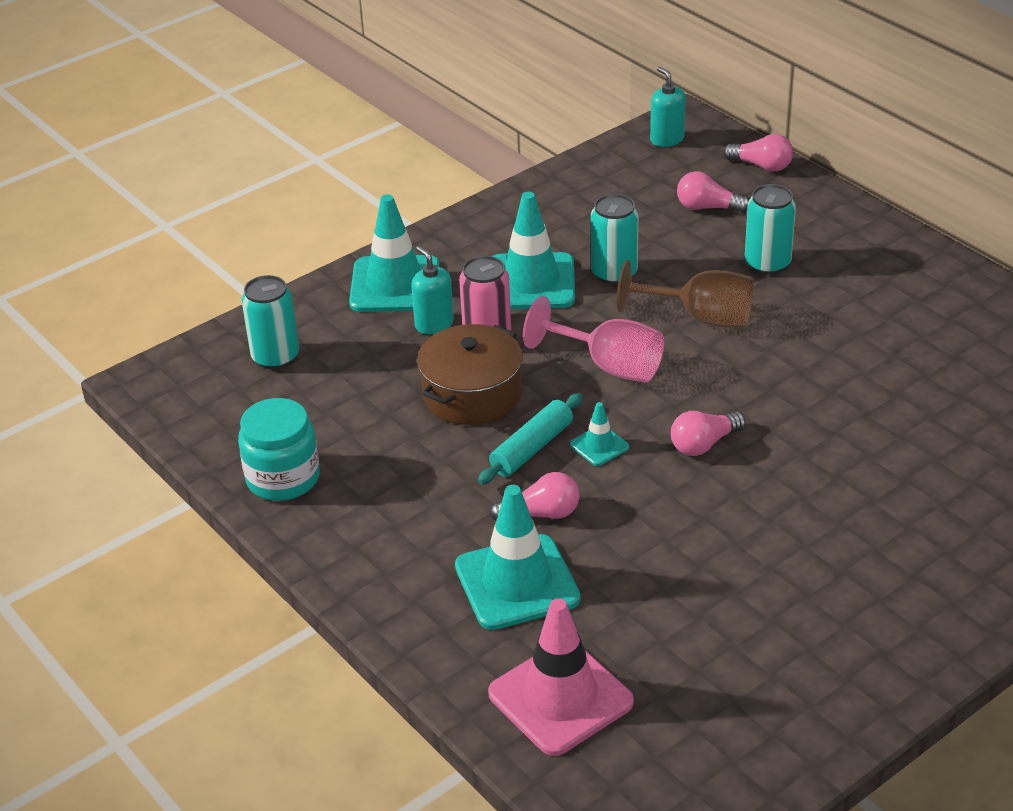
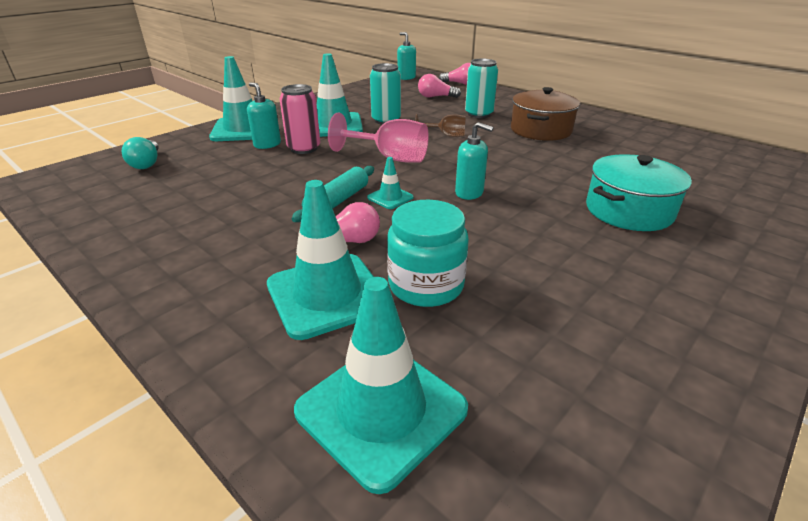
camera: 10 degrees left, 5 degrees down
turquoise jar [238,398,320,501] -> turquoise jar moved to [387,200,469,307]
turquoise can [241,275,299,369] -> turquoise light bulb [122,137,159,169]
brown pot [417,324,523,425] -> brown pot moved to [511,87,580,141]
pink traffic cone [488,598,634,756] -> turquoise traffic cone [294,277,468,494]
brown goblet [617,260,753,328] -> brown goblet [415,114,466,137], size x0.58
pink light bulb [671,411,746,456] -> turquoise soap dispenser [455,122,493,200]
none -> turquoise pot [586,154,692,231]

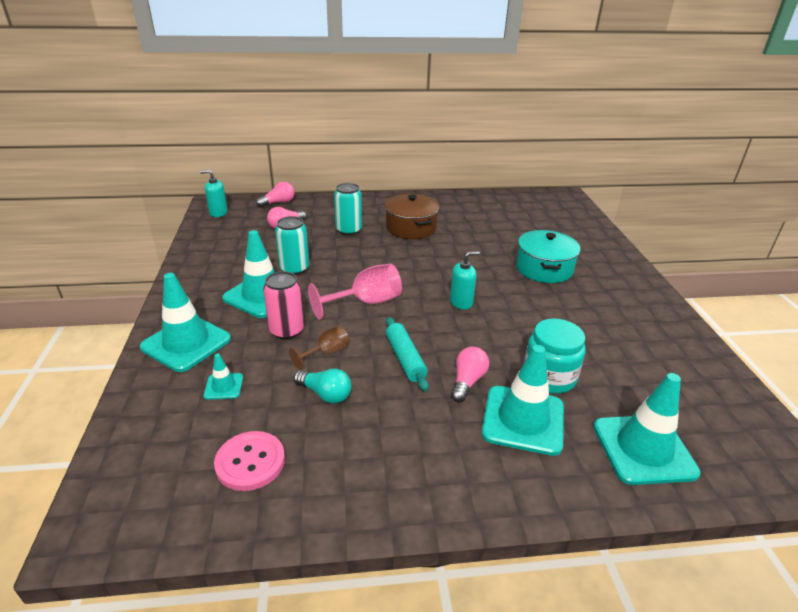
camera: 50 degrees left, 0 degrees up
turquoise light bulb [122,137,159,169] -> turquoise light bulb moved to [294,369,351,404]
turquoise soap dispenser [247,82,281,149] -> none
turquoise traffic cone [367,157,414,209] -> turquoise traffic cone moved to [204,353,243,400]
brown goblet [415,114,466,137] -> brown goblet moved to [289,325,349,370]
none -> pink button [214,431,285,491]

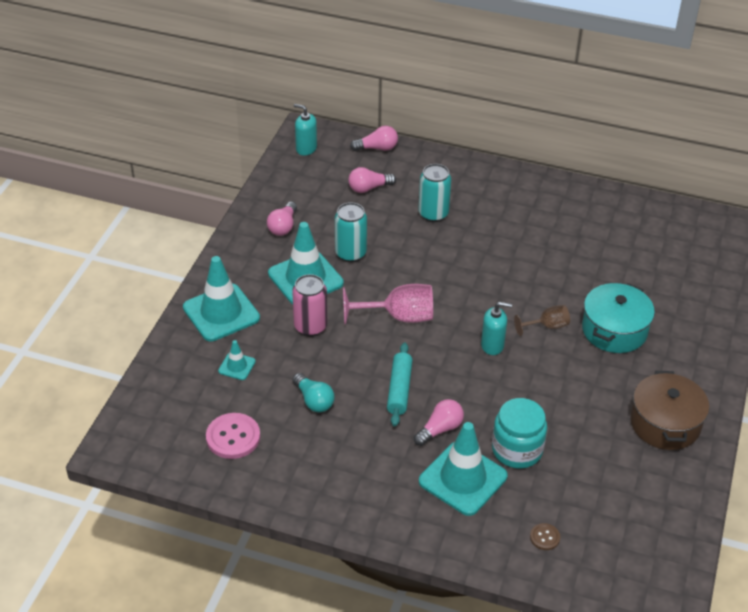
camera: 25 degrees right, 10 degrees up
brown goblet [289,325,349,370] -> brown goblet moved to [514,305,570,336]
brown pot [385,194,439,239] -> brown pot moved to [631,371,709,450]
turquoise traffic cone [593,373,700,485] -> brown button [530,523,560,550]
none -> pink light bulb [267,202,297,236]

